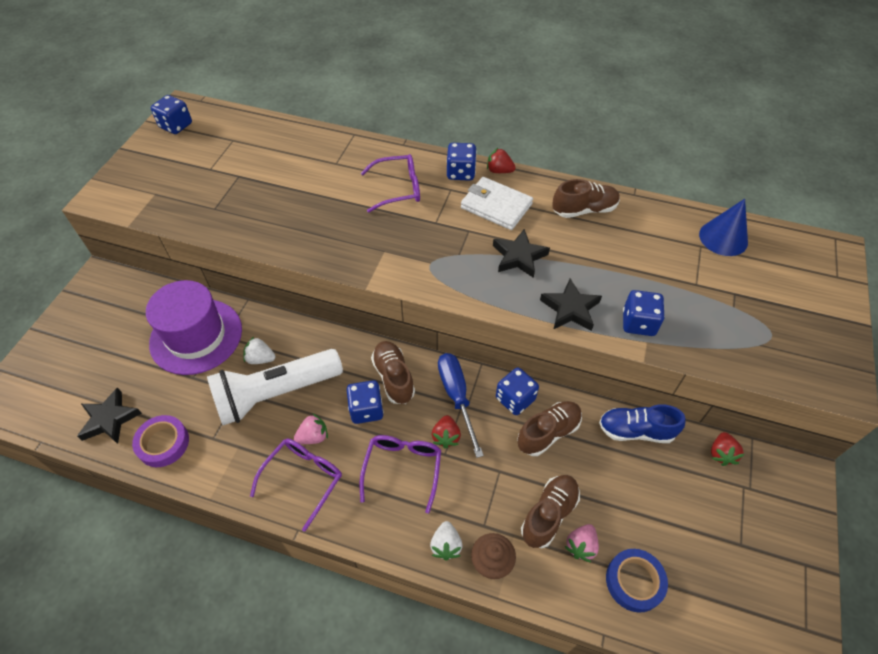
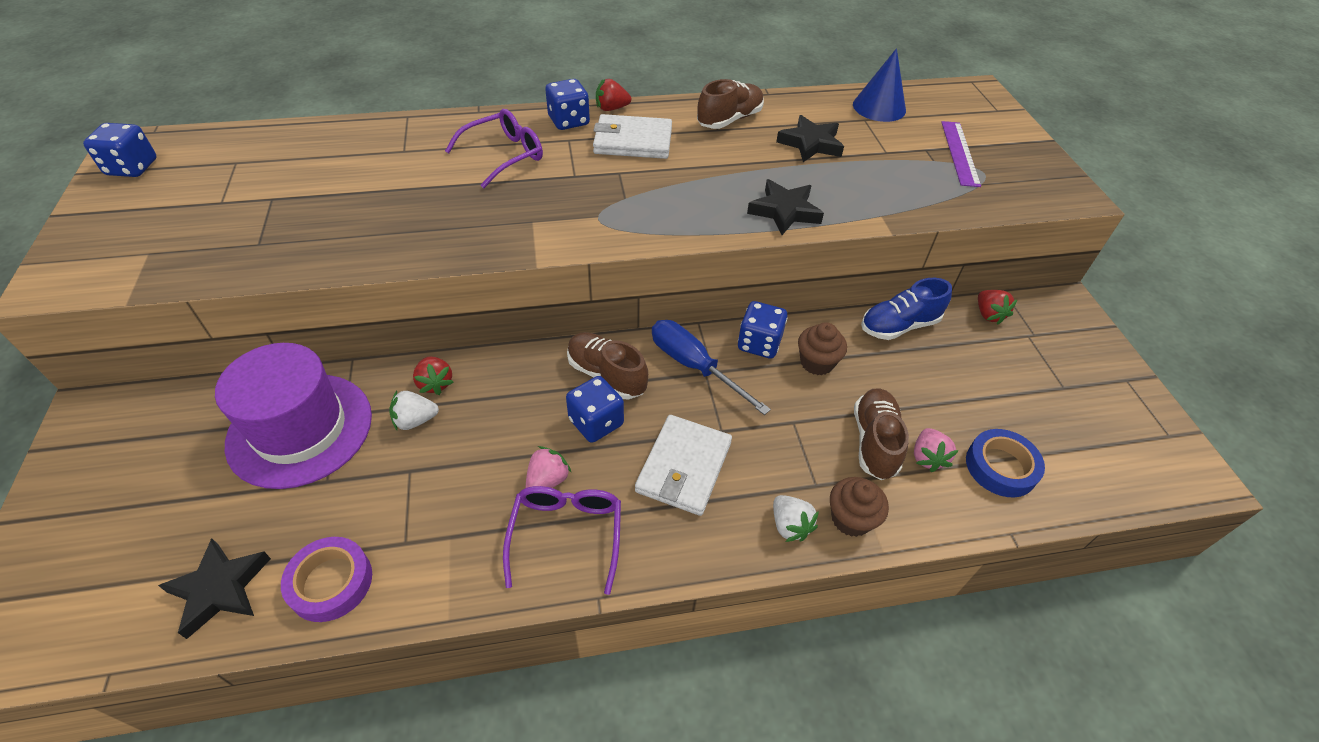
camera: 30 degrees left, 5 degrees down
white flashlight [207,349,343,425] -> none
purple glasses [360,435,441,514] -> white wallet [635,415,732,516]
red strawberry [432,415,461,449] -> red strawberry moved to [413,356,453,395]
black star [493,229,550,278] -> black star moved to [776,115,844,162]
brown shoe [517,401,582,456] -> brown cupcake [798,322,847,375]
blue dice [623,290,665,336] -> none
none -> purple ruler [941,121,981,187]

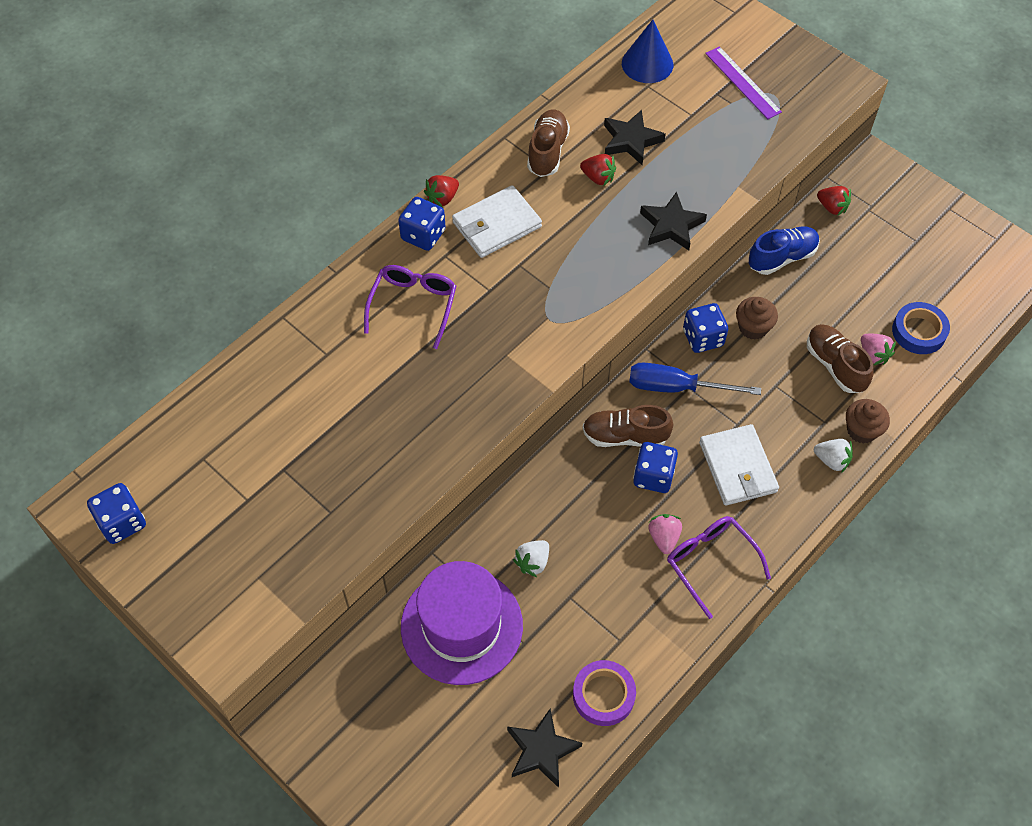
camera: 35 degrees left, 10 degrees up
red strawberry [413,356,453,395] -> red strawberry moved to [580,154,616,185]
blue shoe [861,278,952,340] -> blue shoe turned 150 degrees counterclockwise [749,226,820,275]

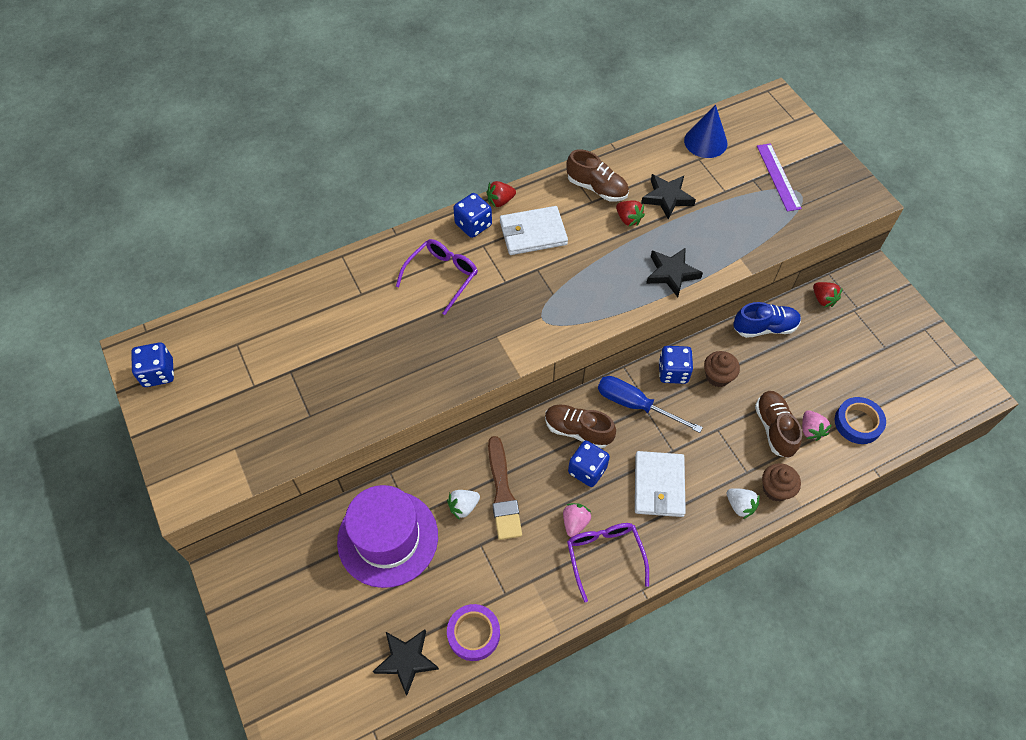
camera: 20 degrees right, 0 degrees up
brown shoe [527,109,570,177] -> brown shoe turned 90 degrees clockwise [566,149,629,202]
none -> brown brush [488,436,522,540]

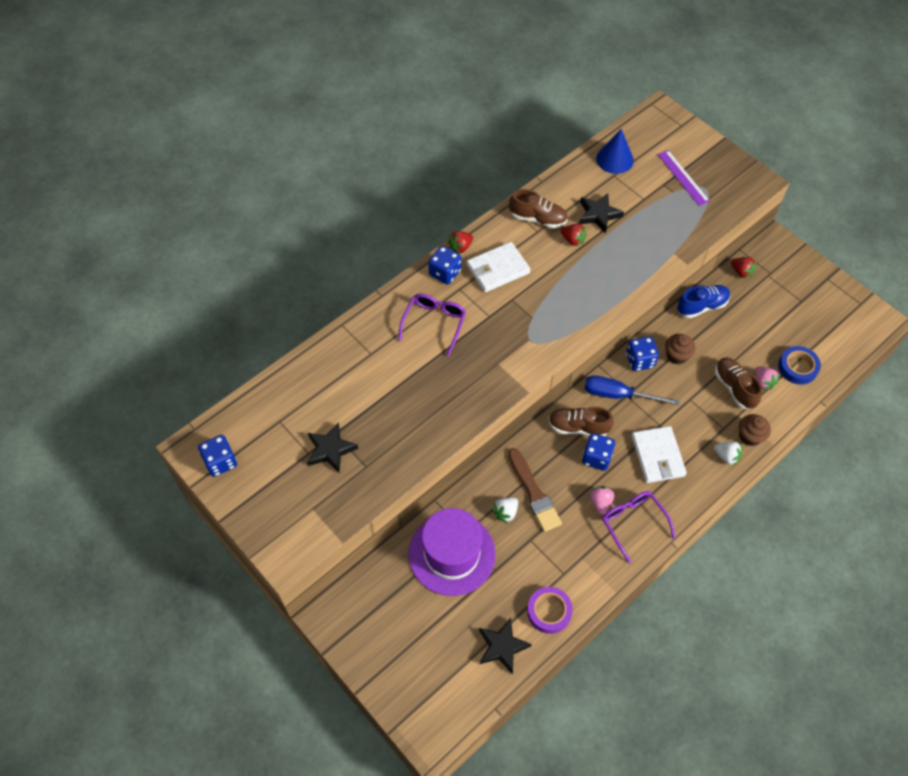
camera: 15 degrees left, 0 degrees up
black star [646,247,703,297] -> black star moved to [307,423,358,473]

